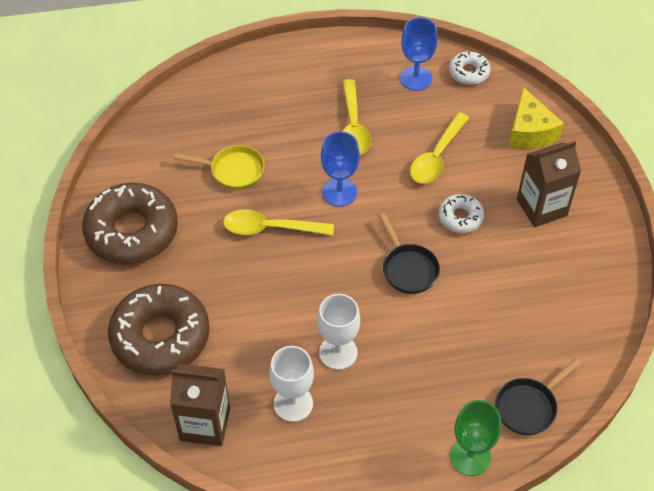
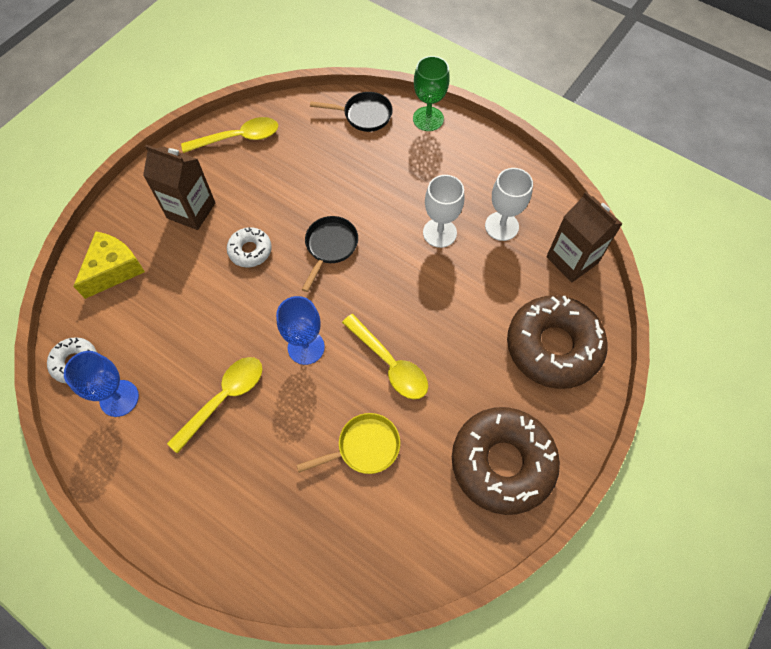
camera: 135 degrees left, 10 degrees up
yellow pan [173,145,265,190] -> yellow pan turned 105 degrees clockwise [297,413,400,474]
yellow spoon [410,112,469,183] -> yellow spoon moved to [181,117,278,153]

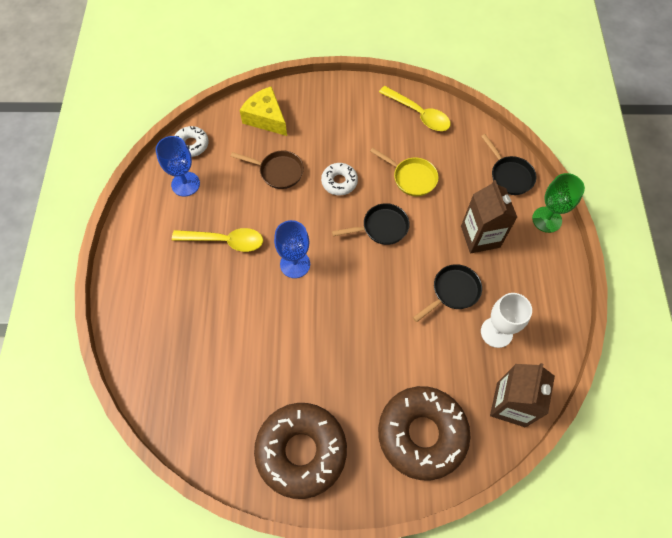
camera: 55 degrees right, 0 degrees up
yellow cheese [73,231,145,299] -> yellow cheese turned 135 degrees counterclockwise [239,86,287,136]
brown carton [143,145,215,230] -> brown carton moved to [461,180,517,253]
yellow pan [297,413,400,474] -> yellow pan moved to [370,148,439,196]
yellow spoon [342,314,428,399] -> none
white goblet [423,175,464,248] -> black pan [413,264,482,322]
none -> brown pan [230,151,304,189]

